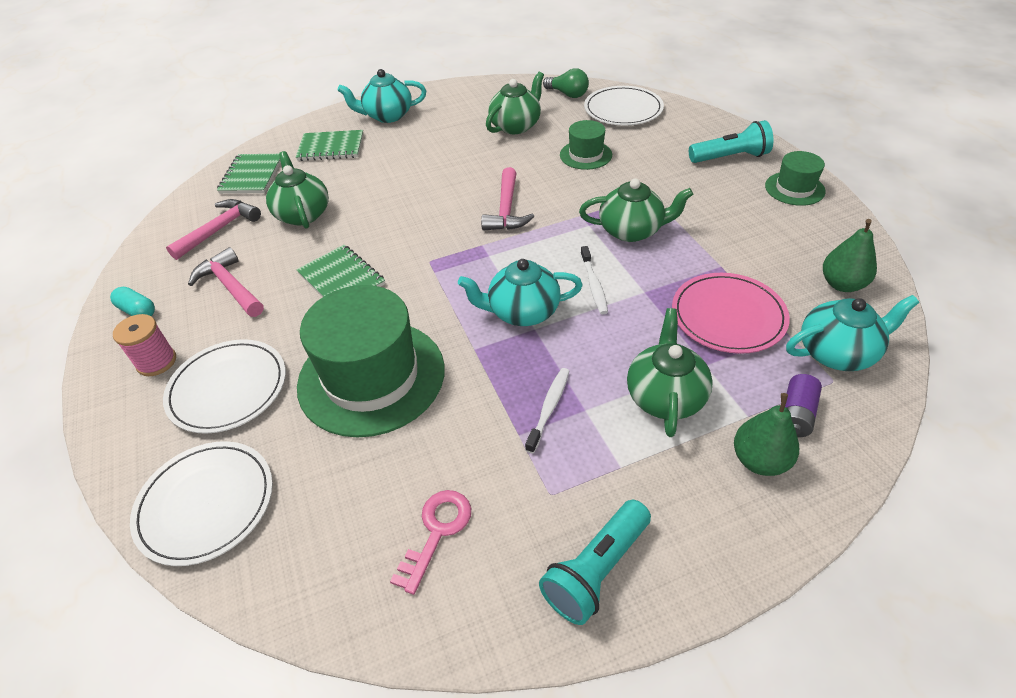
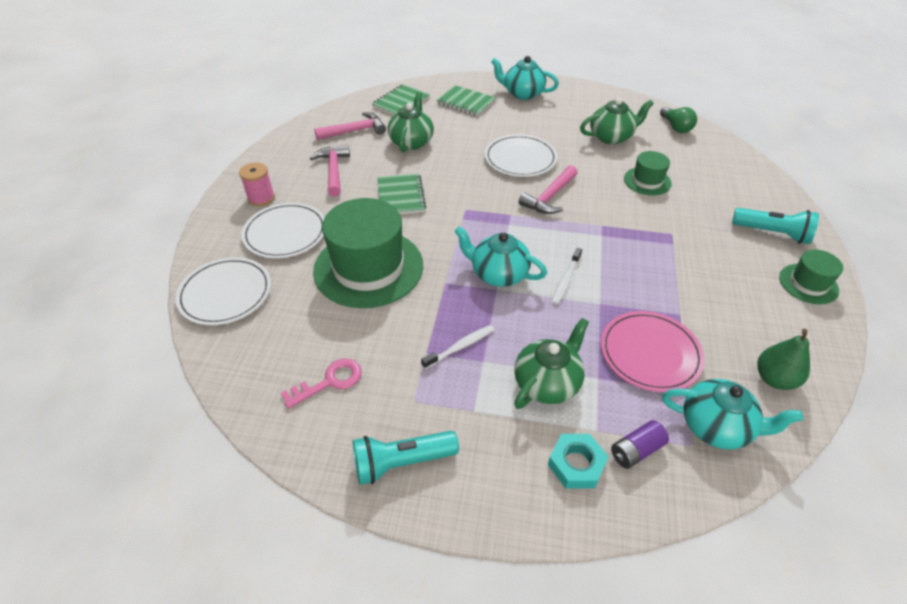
camera: 30 degrees right, 0 degrees up
turquoise capsule [110,287,155,316] -> none
green teapot [579,178,694,242] -> none
white plate [584,86,664,126] -> white plate moved to [485,134,557,177]
green pear [734,393,799,476] -> turquoise nut [548,434,609,489]

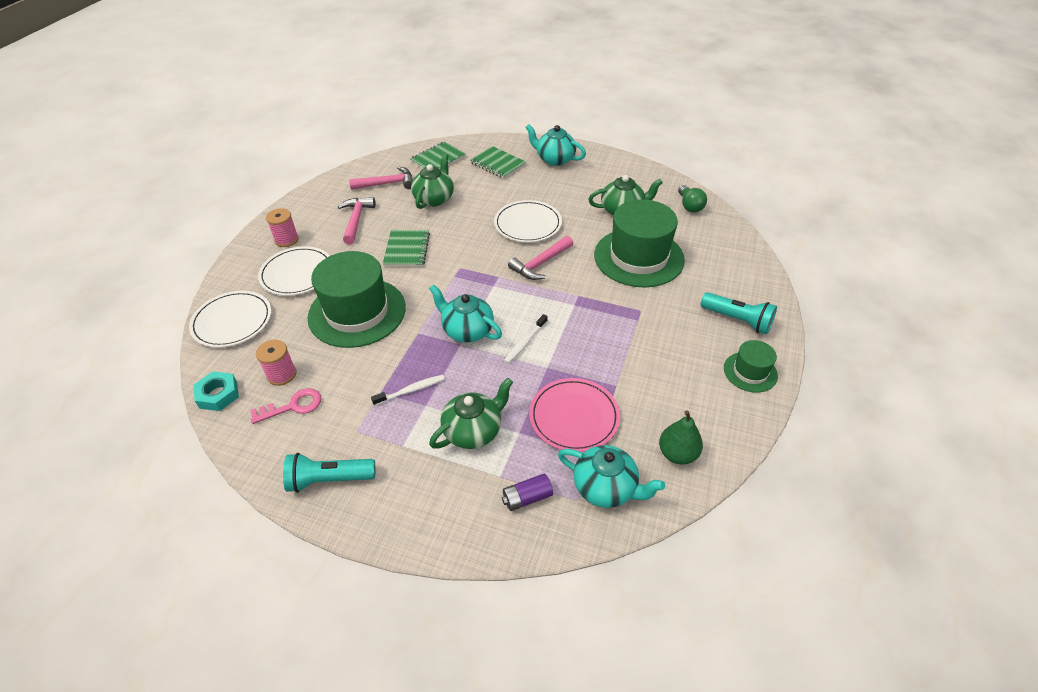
camera: 10 degrees right, 0 degrees up
turquoise nut [548,434,609,489] -> turquoise nut moved to [194,371,239,411]
green hat [624,151,672,196] -> green hat [594,199,685,288], size x2.02
none -> pink spool [256,340,296,386]

